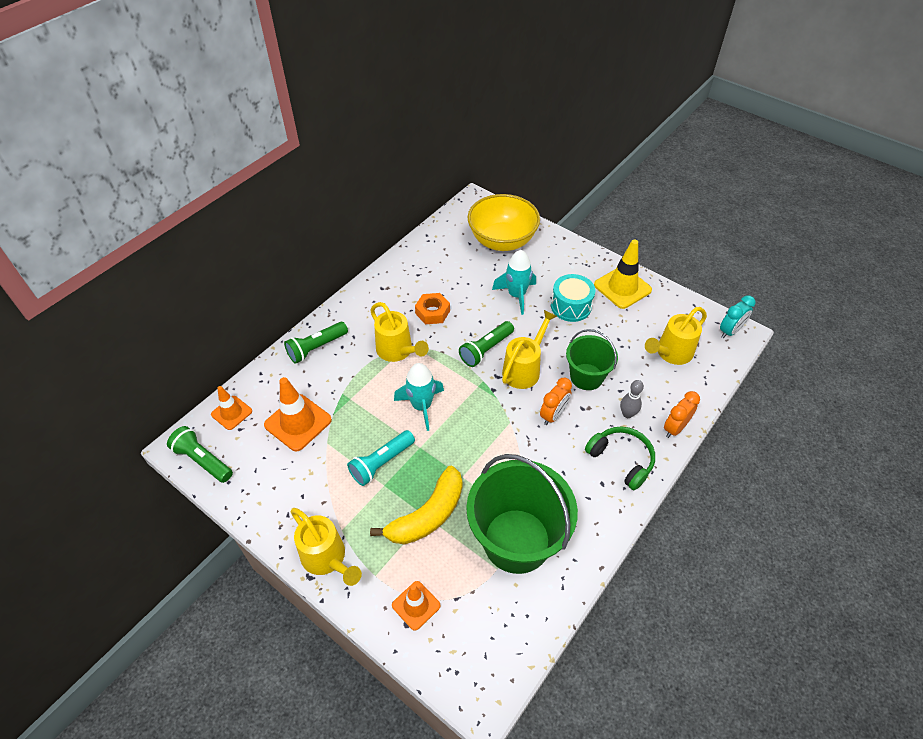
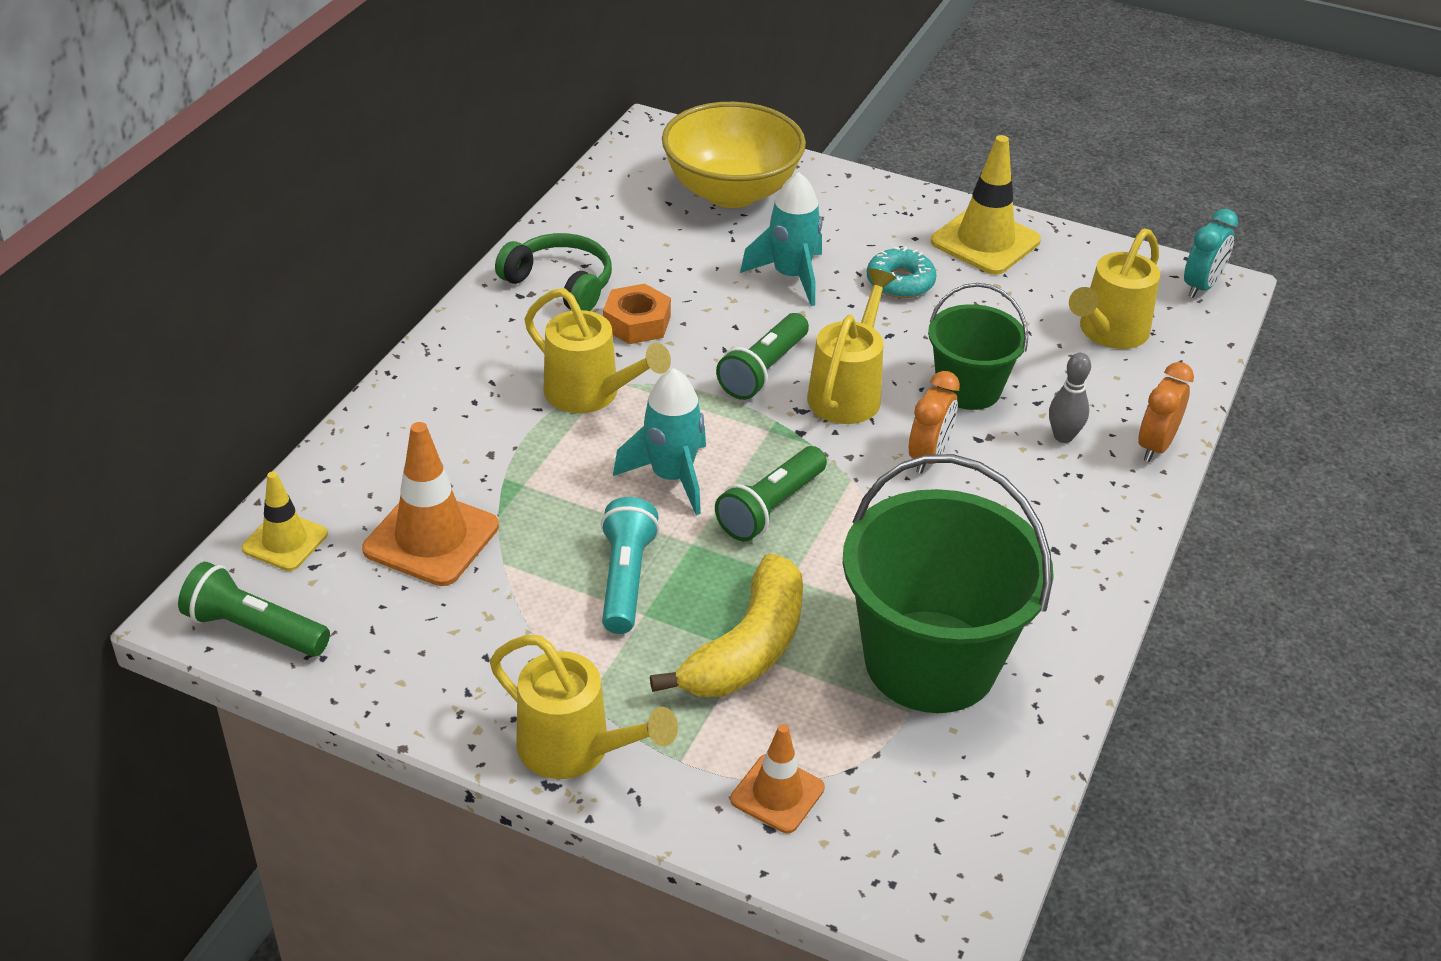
camera: 15 degrees left, 10 degrees down
orange traffic cone [211,386,252,430] -> yellow traffic cone [242,472,328,571]
green flashlight [284,322,348,364] -> green flashlight moved to [715,446,827,541]
turquoise flashlight [347,430,415,486] -> turquoise flashlight turned 150 degrees clockwise [601,497,660,634]
turquoise drum [551,274,595,322] -> turquoise donut [867,246,936,298]
green headphones [585,427,655,490] -> green headphones moved to [495,233,612,311]

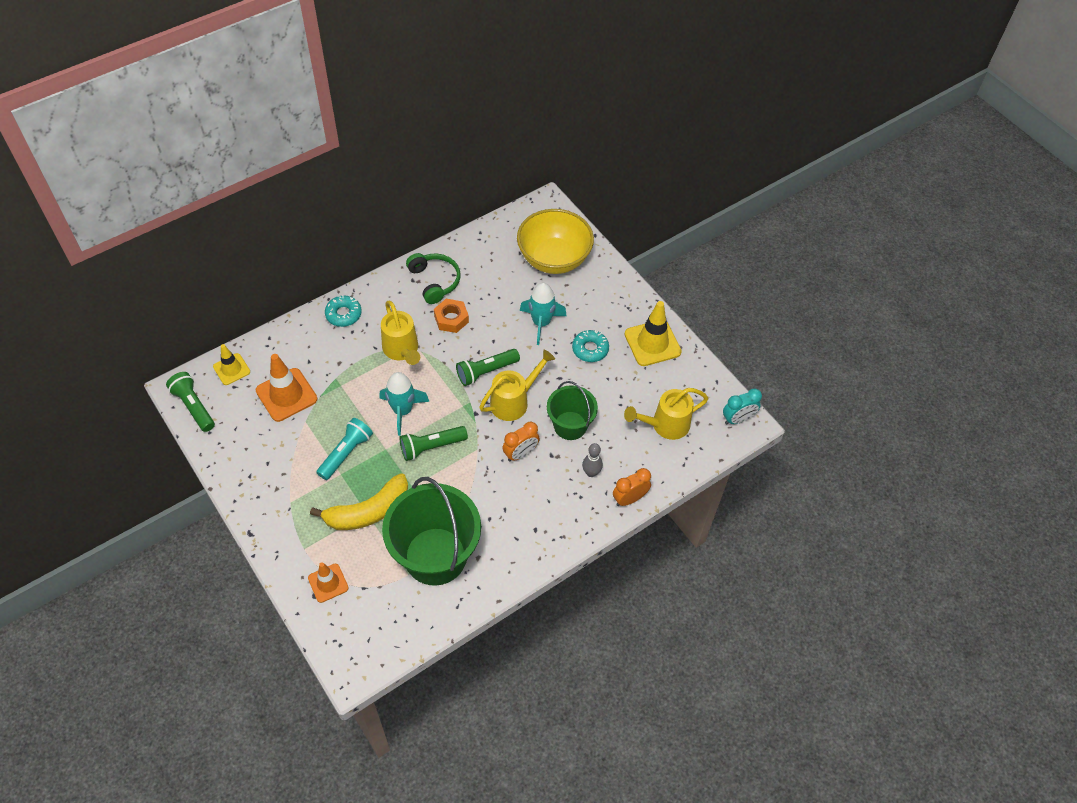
camera: 30 degrees right, 15 degrees up
yellow watering can [490,635,678,779] -> none
none -> turquoise donut [325,296,362,327]

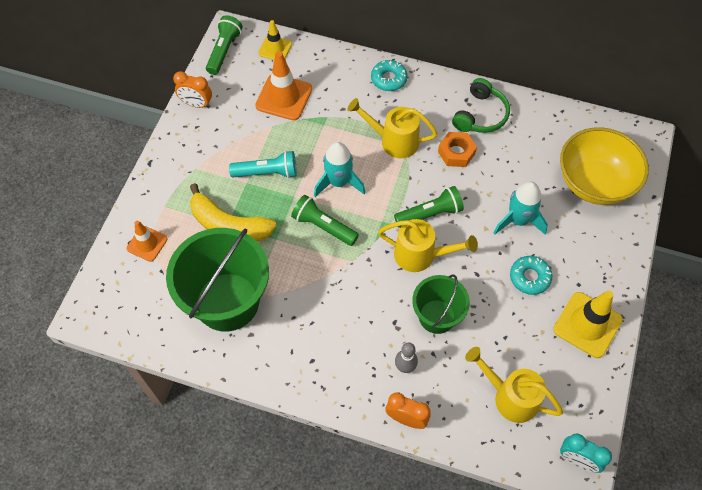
camera: 55 degrees right, 5 degrees up
yellow watering can [381,300,420,365] -> yellow watering can turned 75 degrees clockwise [347,98,438,158]
green flashlight [456,349,520,386] -> green flashlight turned 135 degrees clockwise [394,186,464,228]
orange clock [502,421,539,461] -> orange clock moved to [173,71,212,108]

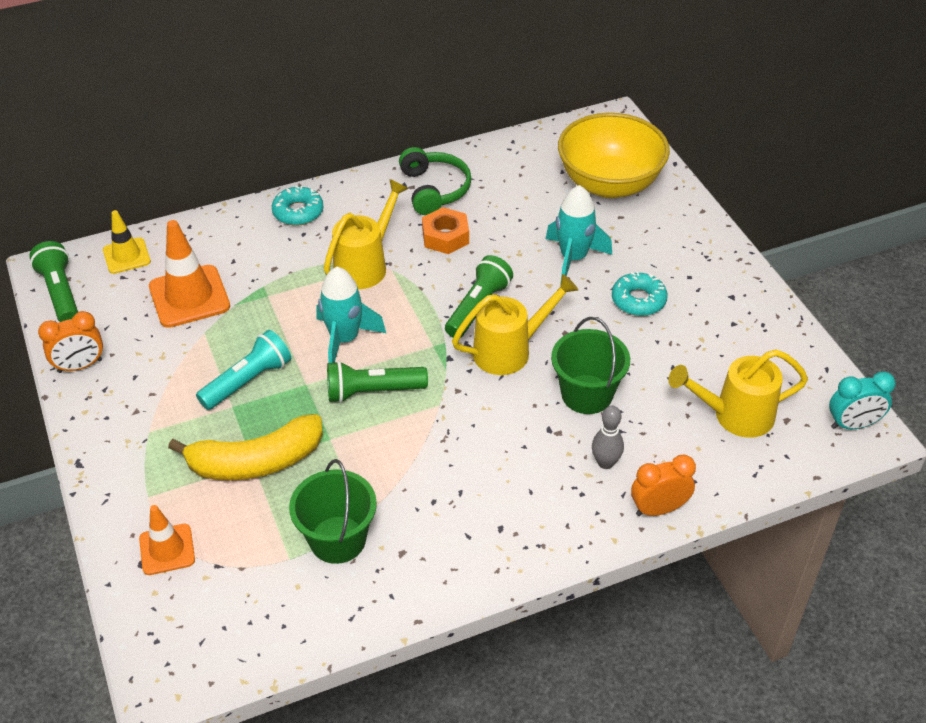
camera: 40 degrees left, 15 degrees down
green bucket [166,228,269,332] -> green bucket [289,459,377,564], size x0.57
yellow watering can [347,98,438,158] -> yellow watering can turned 150 degrees clockwise [324,179,409,289]
yellow traffic cone [553,291,623,358] -> none

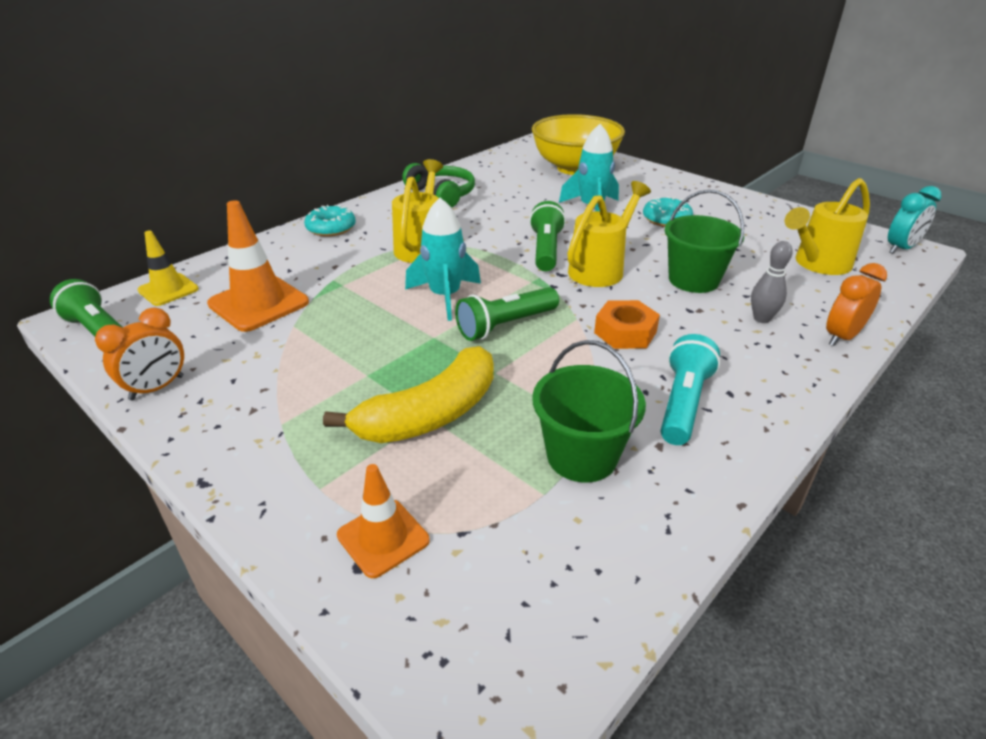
camera: 25 degrees left, 10 degrees down
turquoise flashlight [196,330,291,410] -> turquoise flashlight moved to [661,334,721,445]
orange nut [422,207,469,254] -> orange nut moved to [594,300,660,349]

